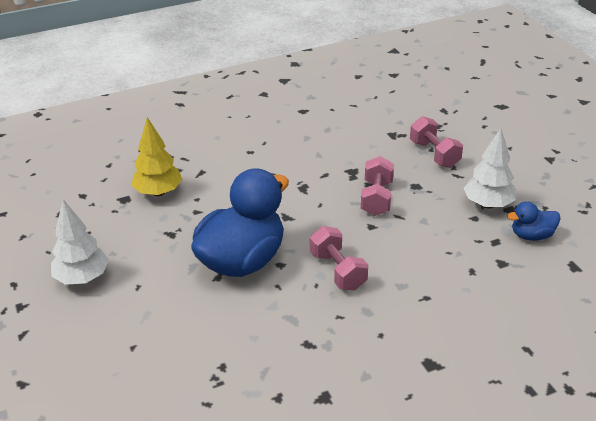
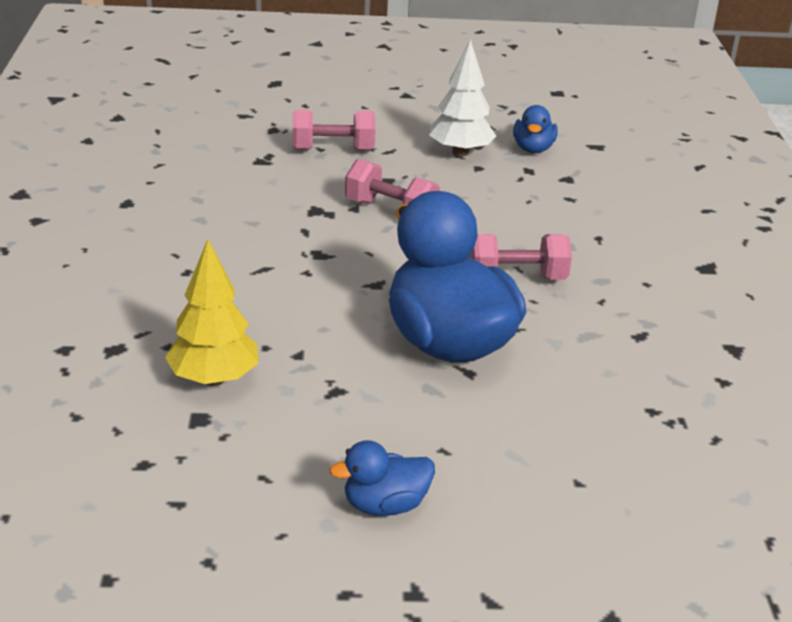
camera: 70 degrees left, 5 degrees down
white tree [51,199,109,285] -> blue duck [329,440,435,516]

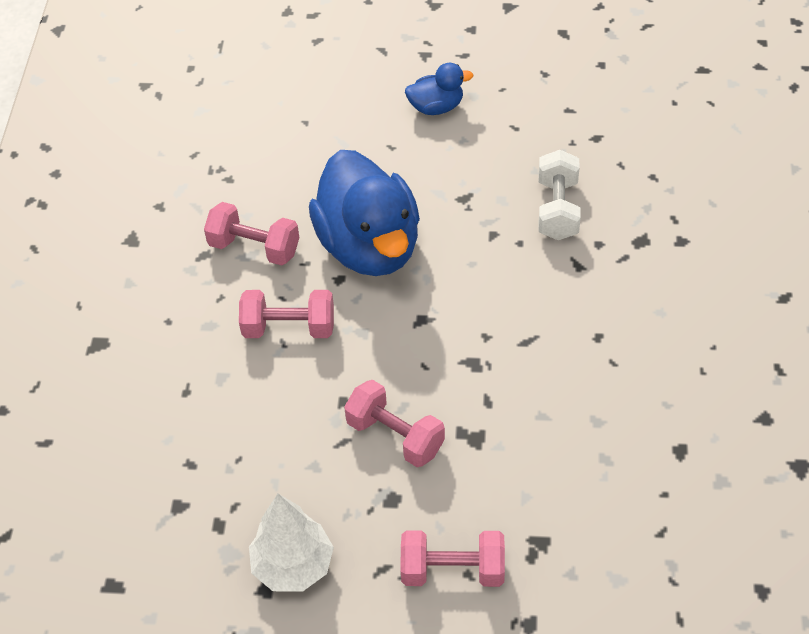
camera: 170 degrees left, 20 degrees up
yellow tree [165,239,258,386] -> white dumbbell [539,150,581,240]
blue duck [513,105,558,153] -> none
none -> pink dumbbell [204,202,299,266]

